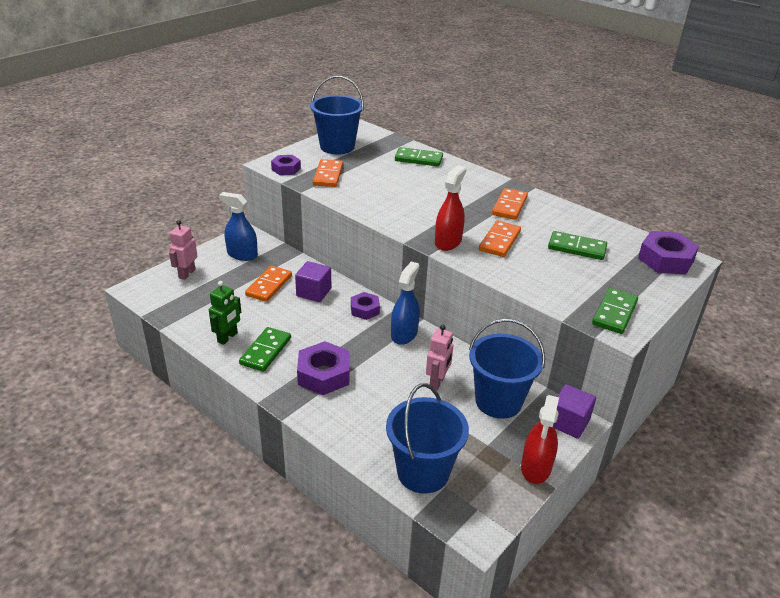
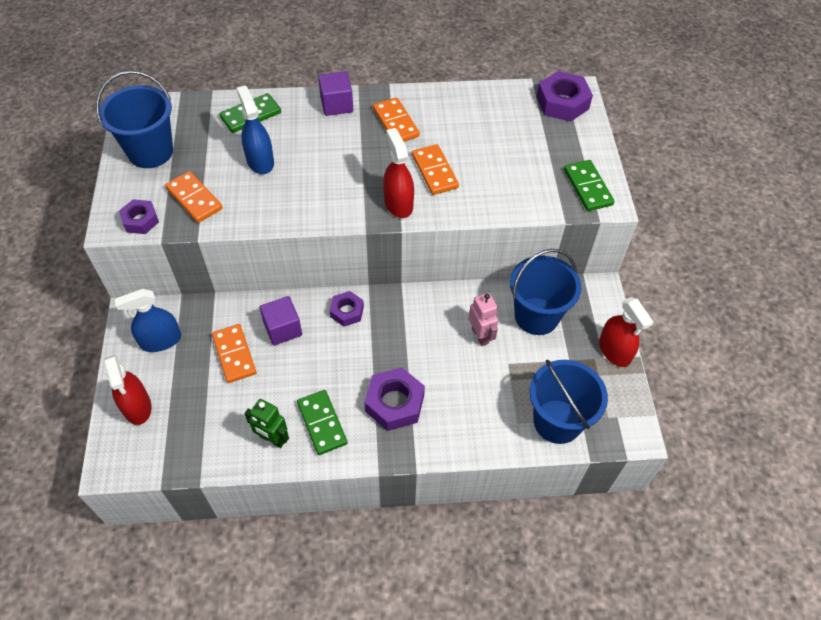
camera: 45 degrees left, 20 degrees up
pink robot [169,220,197,280] -> red spray bottle [104,354,152,425]
green robot [209,281,241,345] -> green robot turned 135 degrees clockwise [245,399,289,448]
blue spray bottle [391,262,420,345] -> blue spray bottle moved to [237,86,274,174]
green domino [548,231,607,260] -> none
purple cube [553,384,596,439] -> purple cube moved to [318,71,353,116]

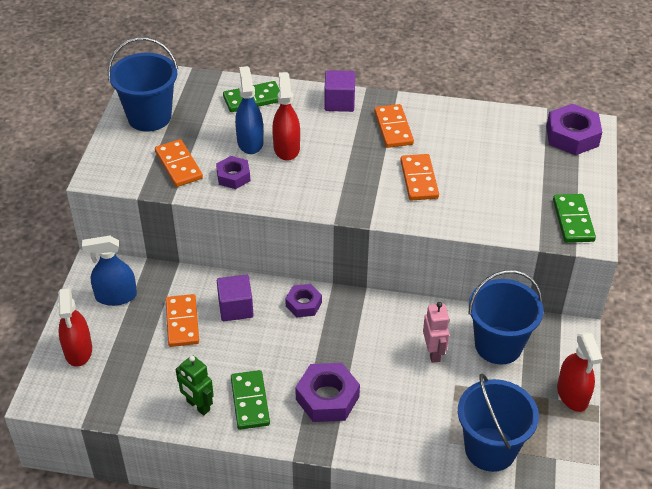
camera: 15 degrees right, 10 degrees down
purple nut [119,199,159,234] -> purple nut moved to [216,156,250,189]
red spray bottle [383,128,414,218] -> red spray bottle moved to [272,72,300,161]

